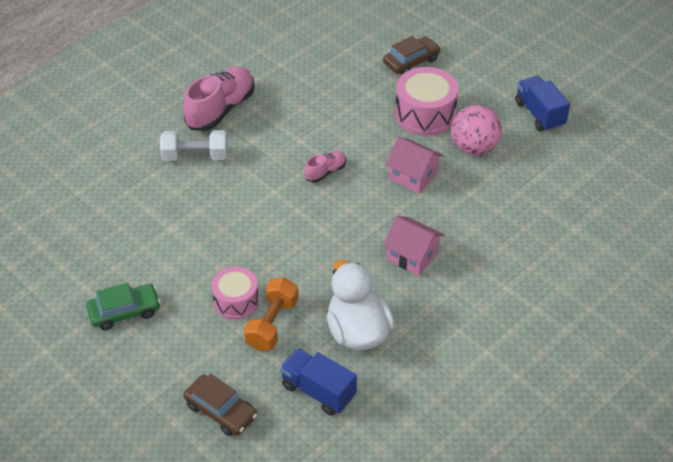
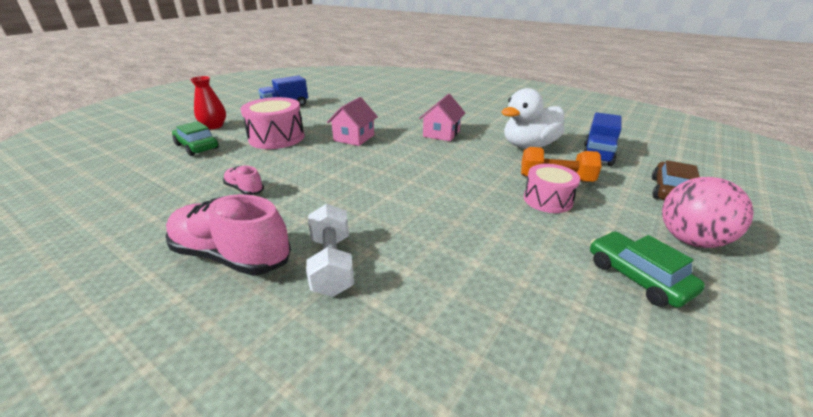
camera: 100 degrees left, 15 degrees down
pink shoe [305,151,346,183] -> pink shoe moved to [223,166,264,195]
brown car [383,36,441,75] -> green car [172,121,219,156]
pink ball [451,105,502,155] -> pink ball moved to [662,177,754,248]
none -> red vase [190,76,226,129]

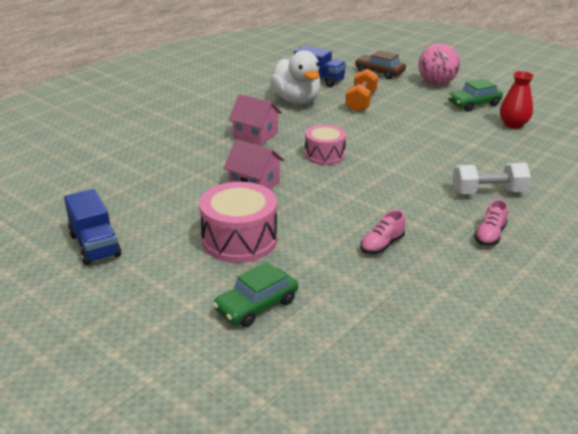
camera: 85 degrees left, 0 degrees up
pink shoe [165,194,291,276] -> pink shoe [474,199,508,246], size x0.50
red vase [190,76,226,129] -> red vase moved to [500,71,534,129]
pink drum [524,164,580,213] -> pink drum moved to [305,124,346,165]

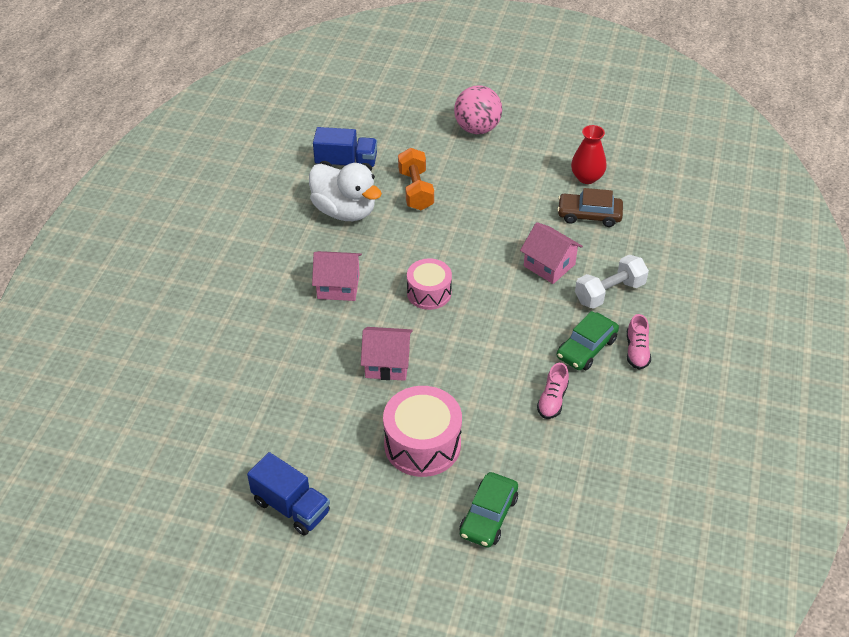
camera: 25 degrees left, 15 degrees up
brown car [355,50,406,79] -> brown car moved to [557,188,623,227]
green car [448,79,503,112] -> green car moved to [557,311,619,370]
none -> pink house [520,222,583,284]

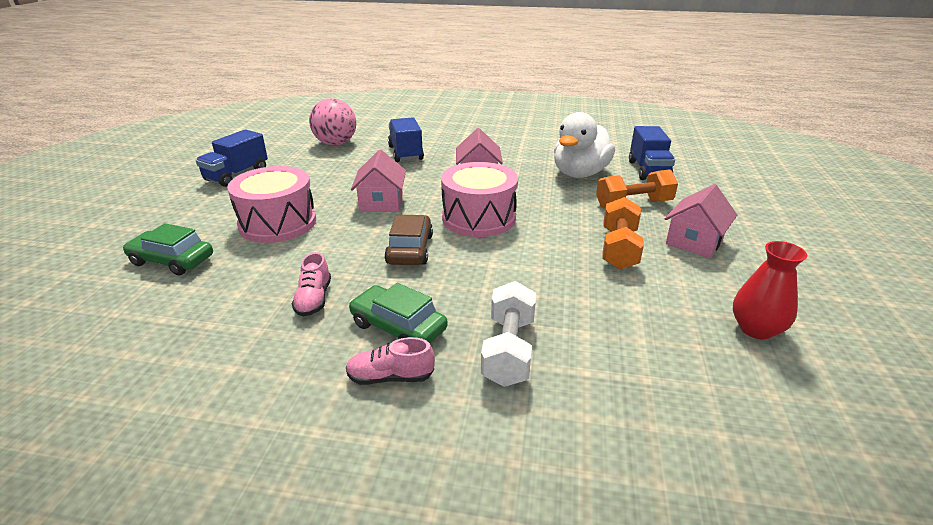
camera: 85 degrees right, 15 degrees down
pink drum [407,258,452,310] -> pink drum [441,162,518,237], size x1.54
pink ball [454,85,502,134] -> pink ball moved to [309,98,356,145]
pink house [520,222,583,284] -> pink house moved to [665,184,737,258]
pink shoe [537,363,569,419] -> pink shoe turned 105 degrees counterclockwise [292,252,331,317]
brown car [557,188,623,227] -> brown car moved to [384,215,433,265]
white dumbbell [575,255,649,309] -> white dumbbell turned 45 degrees clockwise [481,281,536,387]
none -> blue truck [388,117,424,162]
none -> orange dumbbell [602,197,644,270]

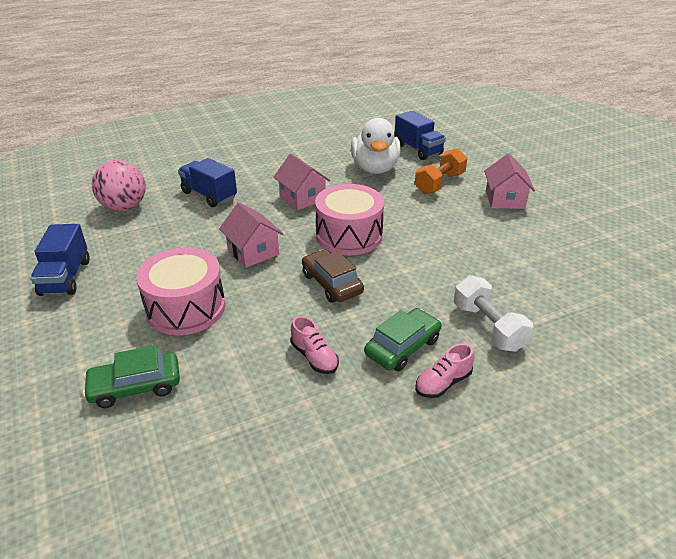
camera: 35 degrees left, 5 degrees up
green car [349,283,448,343] -> green car turned 135 degrees clockwise [364,308,442,371]
orange dumbbell [602,197,644,270] -> none
red vase [733,241,807,340] -> none

